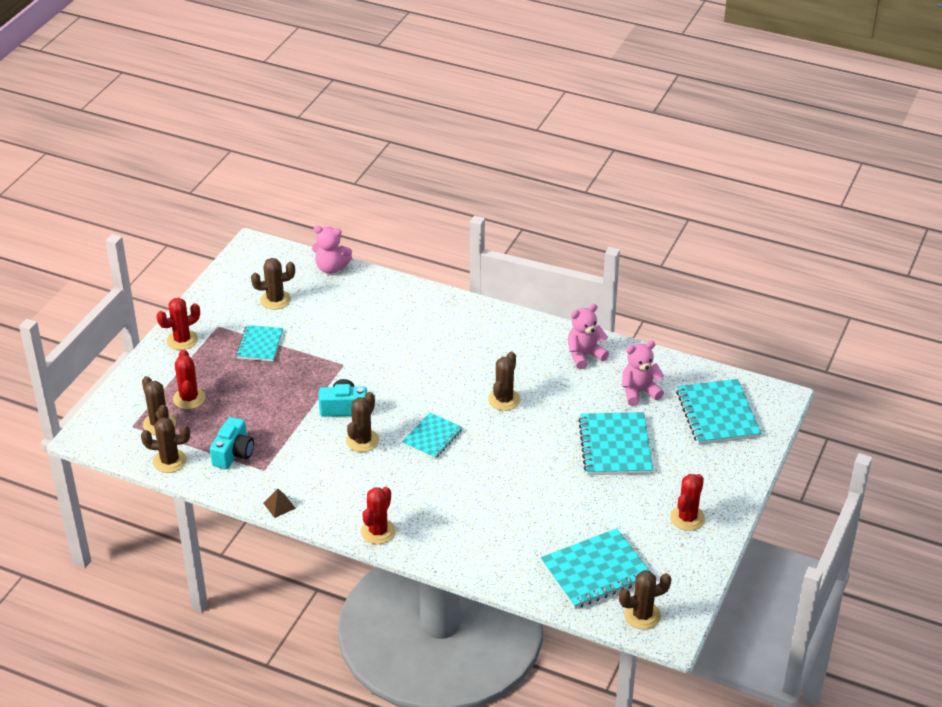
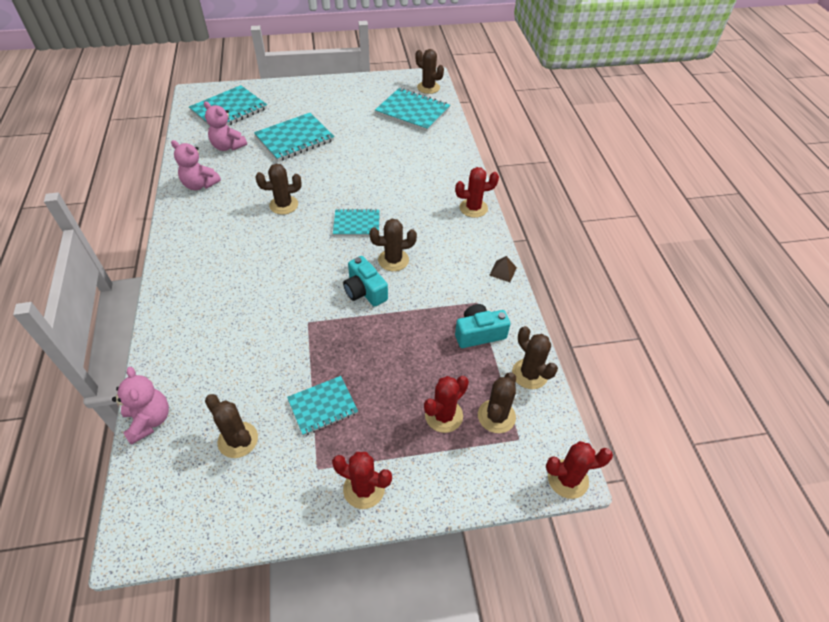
camera: 125 degrees left, 10 degrees up
red cactus [670,474,705,531] -> red cactus moved to [546,441,613,499]

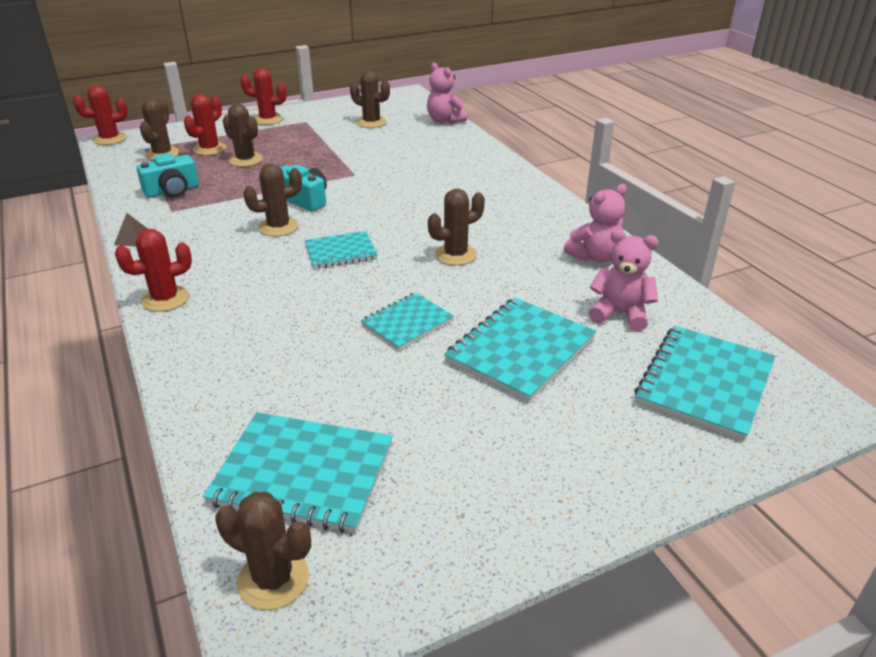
camera: 165 degrees right, 15 degrees down
pink teddy bear [171,140,221,190] -> pink teddy bear turned 135 degrees clockwise [564,184,627,262]
turquoise notebook [287,376,358,436] -> turquoise notebook moved to [361,293,454,350]
brown cactus [512,326,558,389] -> brown cactus moved to [223,103,263,167]

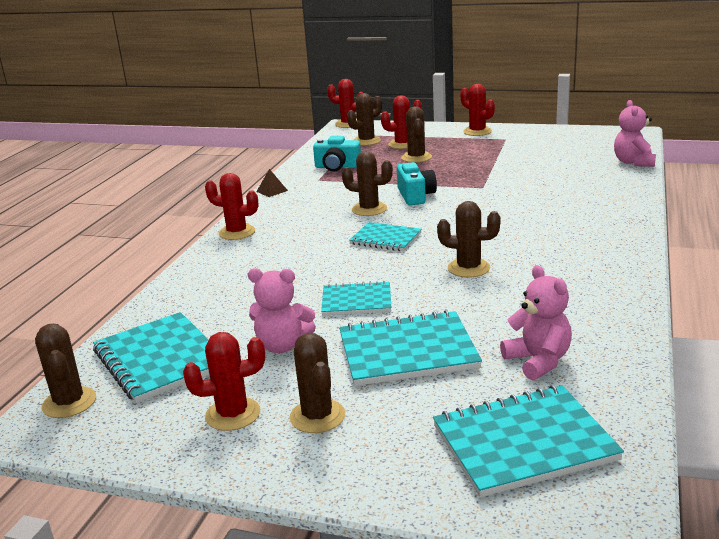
camera: 45 degrees right, 10 degrees down
brown cactus [350,71,390,128] -> brown cactus moved to [289,333,345,433]
pink teddy bear [564,184,627,262] -> pink teddy bear moved to [248,268,316,353]
none -> red cactus [183,332,265,431]

